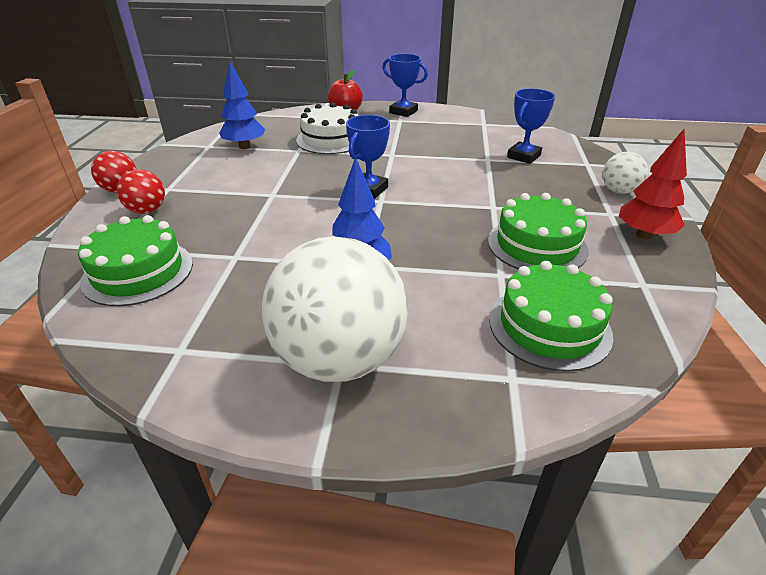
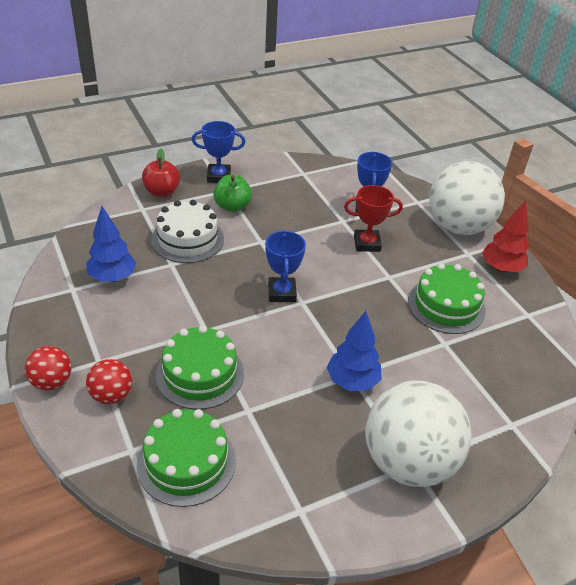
camera: 35 degrees left, 5 degrees up
green cake [489,261,613,372] -> green cake moved to [156,325,244,410]
white ball [603,152,648,194] -> white ball [430,161,505,235], size x2.14
none -> green apple [213,175,252,212]
none -> red trophy [344,185,403,252]

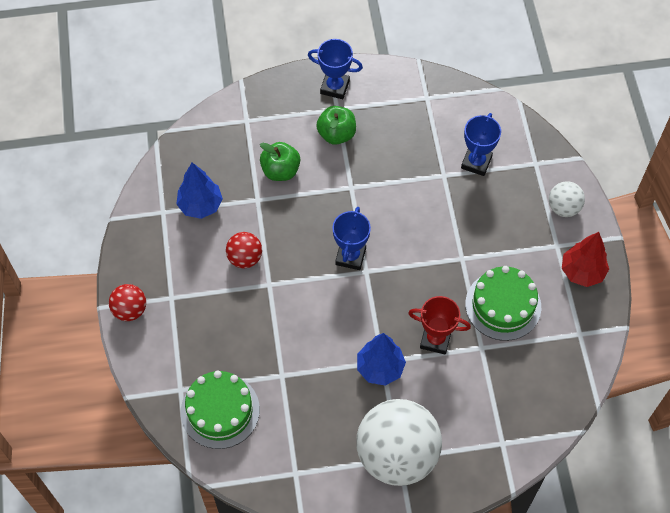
camera: 20 degrees right, 20 degrees up
red ball [86,359,132,404] -> red ball moved to [226,232,262,268]
red apple [142,149,180,197] -> none
white cake [151,200,224,263] -> green apple [260,142,300,181]
green cake [156,325,244,410] -> none
red trophy [344,185,403,252] -> red trophy moved to [408,296,471,355]
white ball [430,161,505,235] -> white ball [549,181,585,217], size x0.47

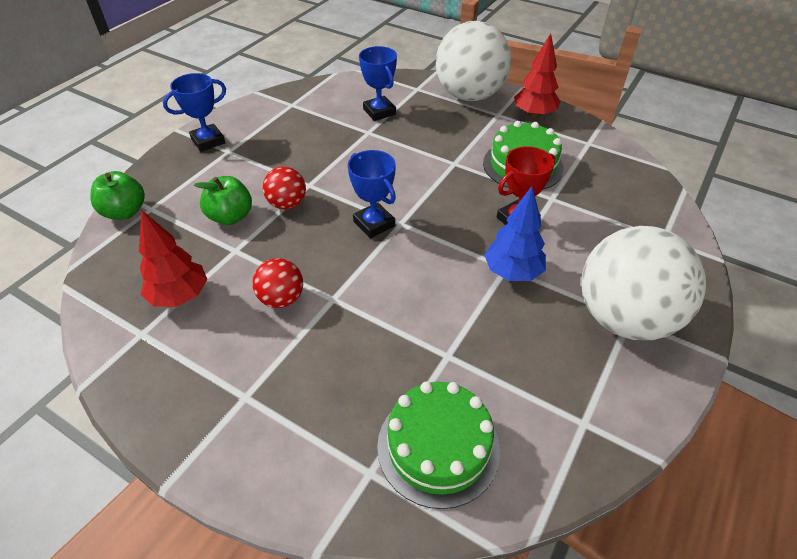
camera: 50 degrees left, 15 degrees down
red ball [109,284,146,321] -> red ball moved to [263,166,306,209]
blue tree [176,163,223,219] -> red tree [139,210,207,307]
green apple [316,106,356,145] -> green apple moved to [91,171,145,220]
white ball [549,181,585,217] -> white ball [436,21,511,101], size x2.14

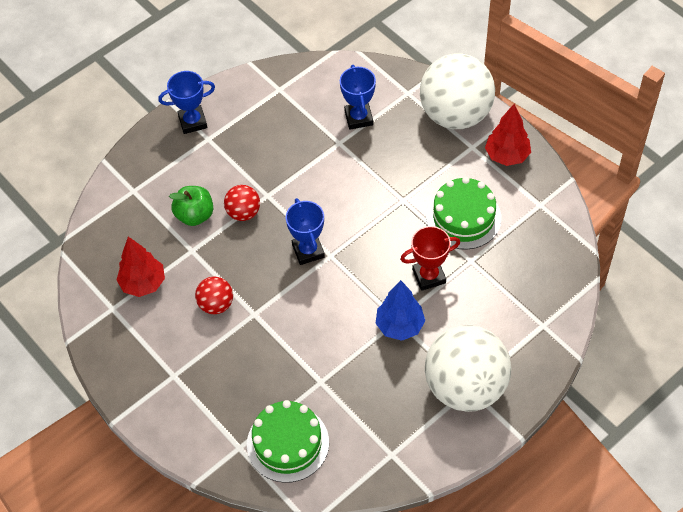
camera: 20 degrees right, 10 degrees up
green apple [91,171,145,220] -> none

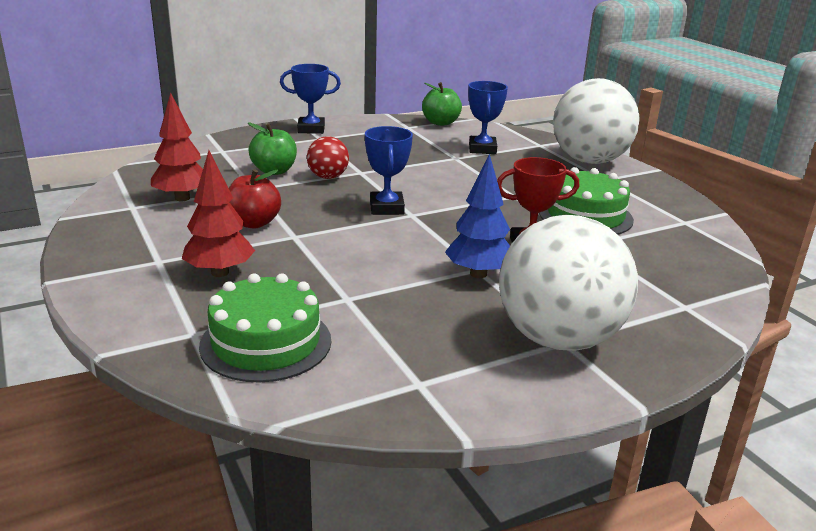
camera: 10 degrees right, 30 degrees down
red ball [195,276,233,314] -> red apple [229,169,281,228]
red tree [485,104,531,166] -> red tree moved to [182,151,255,277]
none -> green apple [422,82,462,126]

